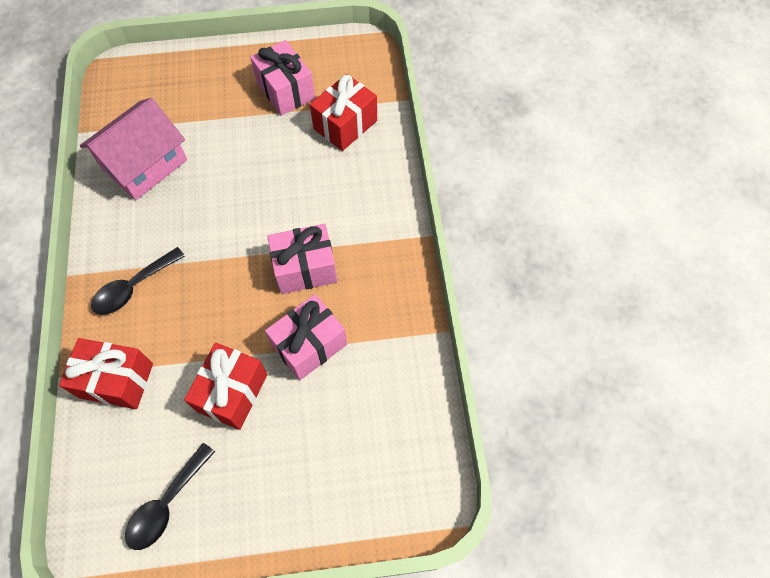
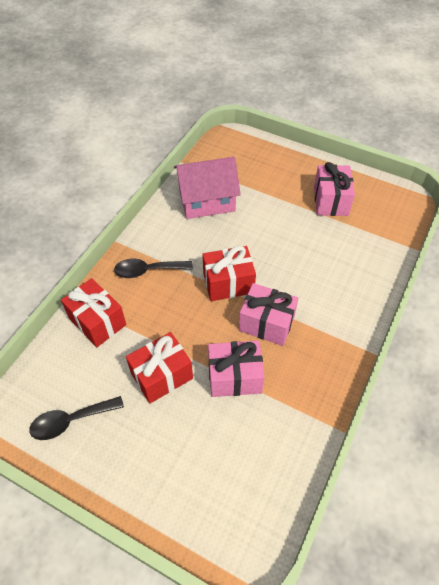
camera: 35 degrees right, 10 degrees down
red gift [310,74,377,151] -> red gift moved to [203,246,256,301]

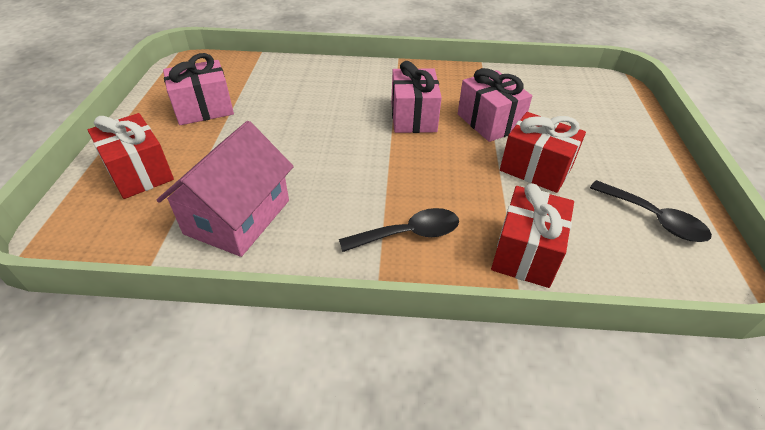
camera: 115 degrees left, 10 degrees down
black spoon [114,259,193,278] -> black spoon turned 75 degrees counterclockwise [339,208,459,252]
pink house [174,157,241,219] -> pink house turned 60 degrees clockwise [156,121,294,257]
red gift [203,246,256,301] -> red gift moved to [88,113,174,199]

